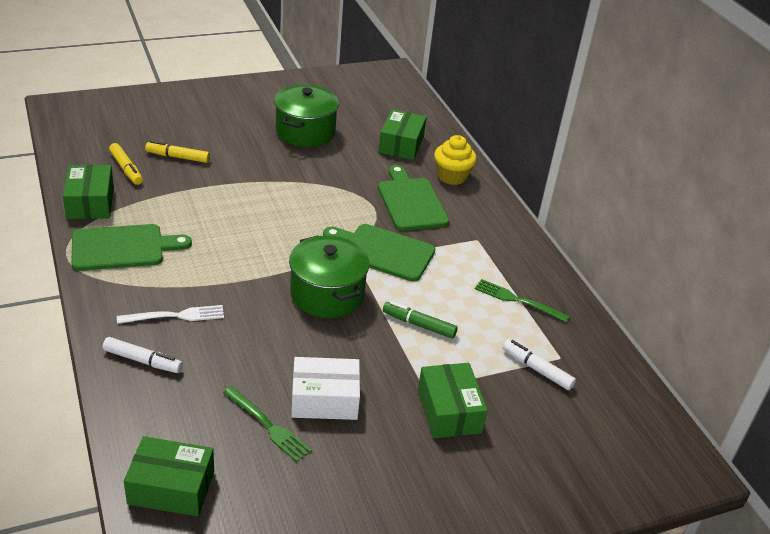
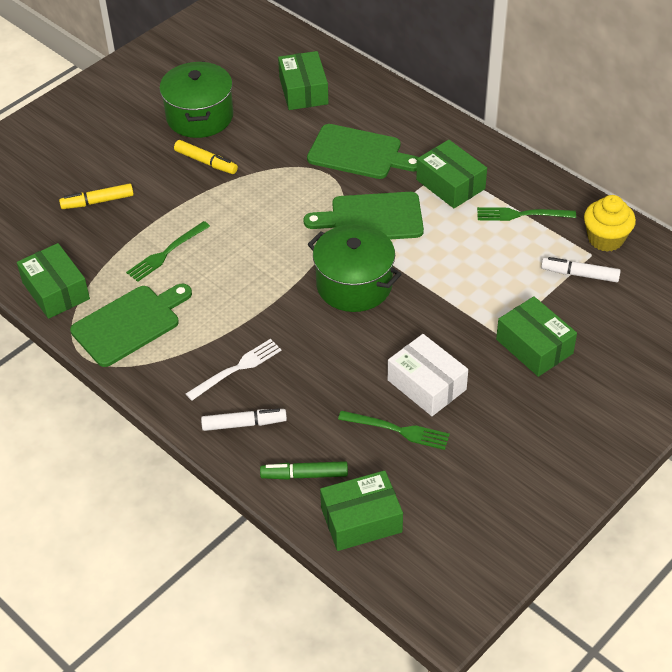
camera: 20 degrees left, 10 degrees up
yellow marker [109,143,143,185] -> yellow marker moved to [174,140,238,174]
white box [291,357,360,420] -> white box turned 75 degrees clockwise [388,334,468,416]
green cutting board [378,165,449,231] -> green cutting board turned 150 degrees clockwise [307,124,419,179]
green marker [383,301,458,339] -> green marker moved to [260,461,348,480]
yellow cupcake [434,135,477,185] -> yellow cupcake moved to [584,195,636,252]
none -> green fork [126,221,210,282]
none -> green box [416,140,487,208]

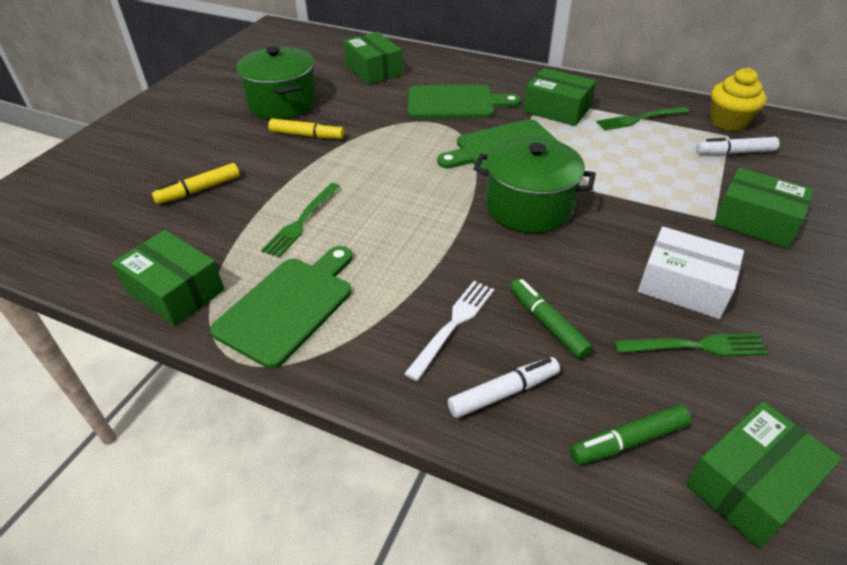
camera: 20 degrees left, 5 degrees down
none -> green marker [510,278,593,359]

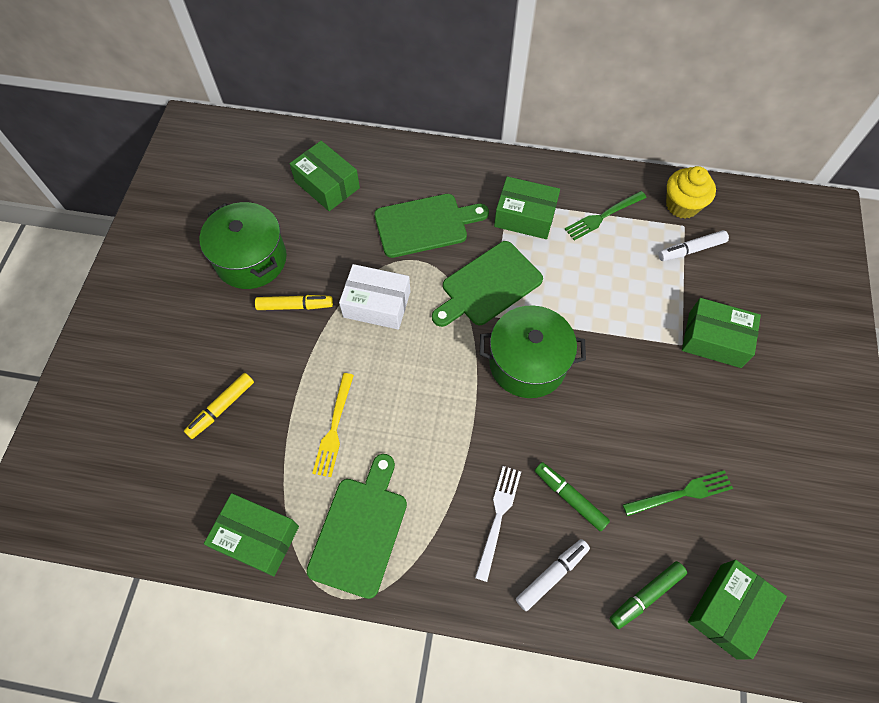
camera: 15 degrees left, 20 degrees up
green fork [261,183,340,258] -> yellow fork [312,373,354,477]
white box [638,227,744,319] -> white box moved to [339,264,410,330]

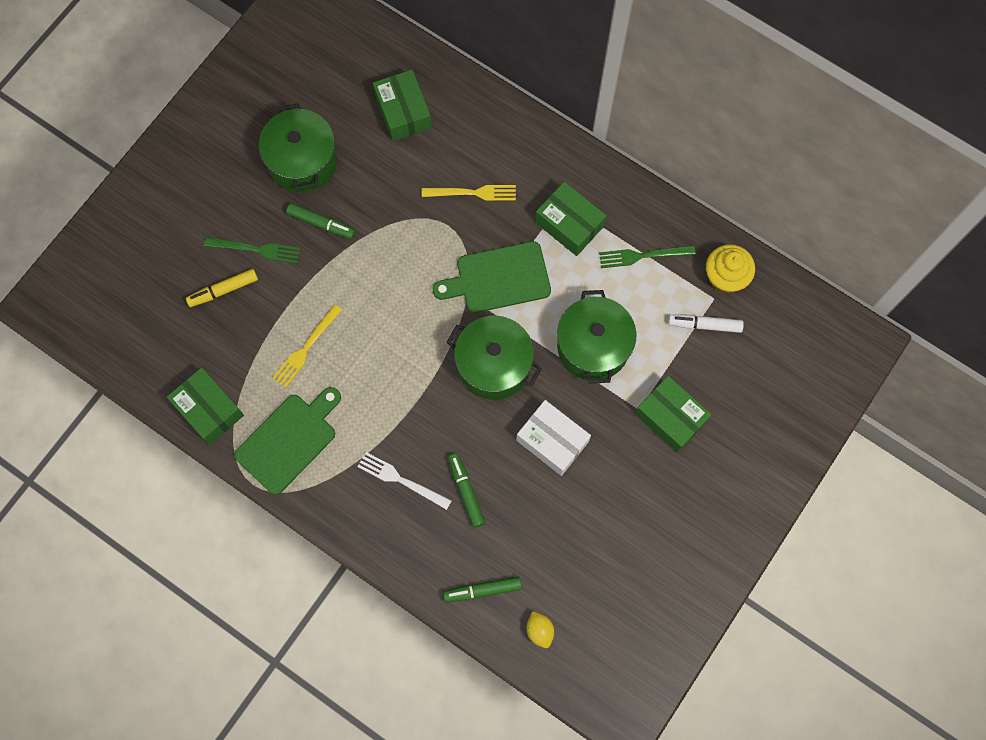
camera: 25 degrees right, 10 degrees up
yellow marker [255,295,333,310] -> green marker [286,203,356,239]
white box [339,264,410,330] -> white box moved to [516,400,591,476]
green cutting board [374,194,489,258] -> yellow fork [421,185,516,201]
white fork [475,466,521,582] -> white fork turned 105 degrees counterclockwise [357,452,452,510]
white marker [516,539,590,611] -> none
green fork [623,470,733,516] -> green fork moved to [204,237,300,264]
green box [688,560,787,660] -> yellow lemon [527,611,554,648]
none -> green pot [557,290,636,384]

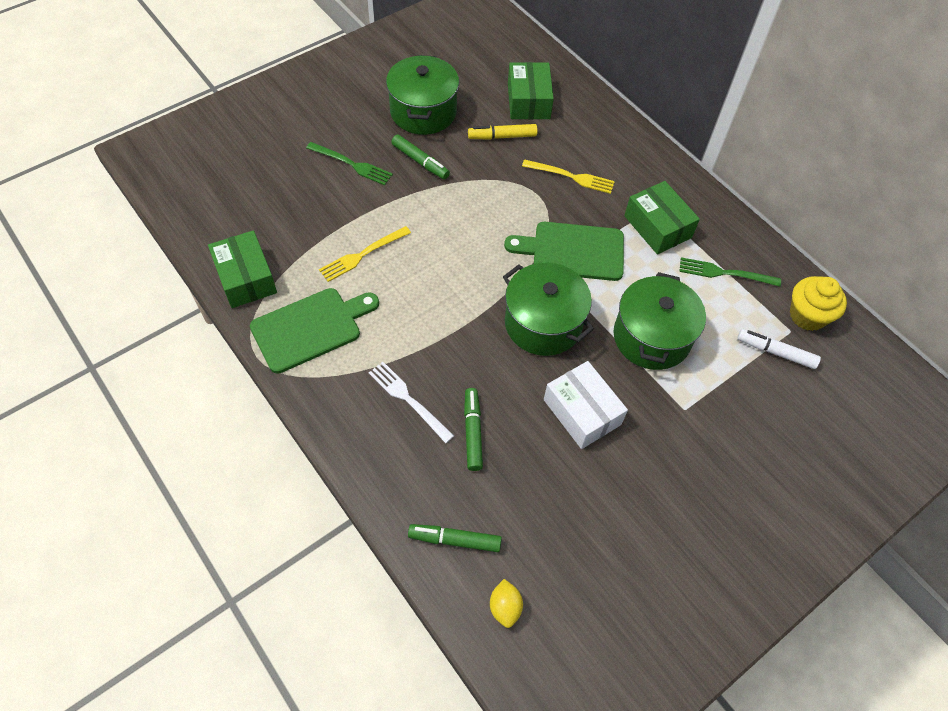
camera: 15 degrees right, 15 degrees down
yellow marker [186,269,258,307] -> yellow marker moved to [468,124,537,140]
green box [635,376,712,453] -> none

